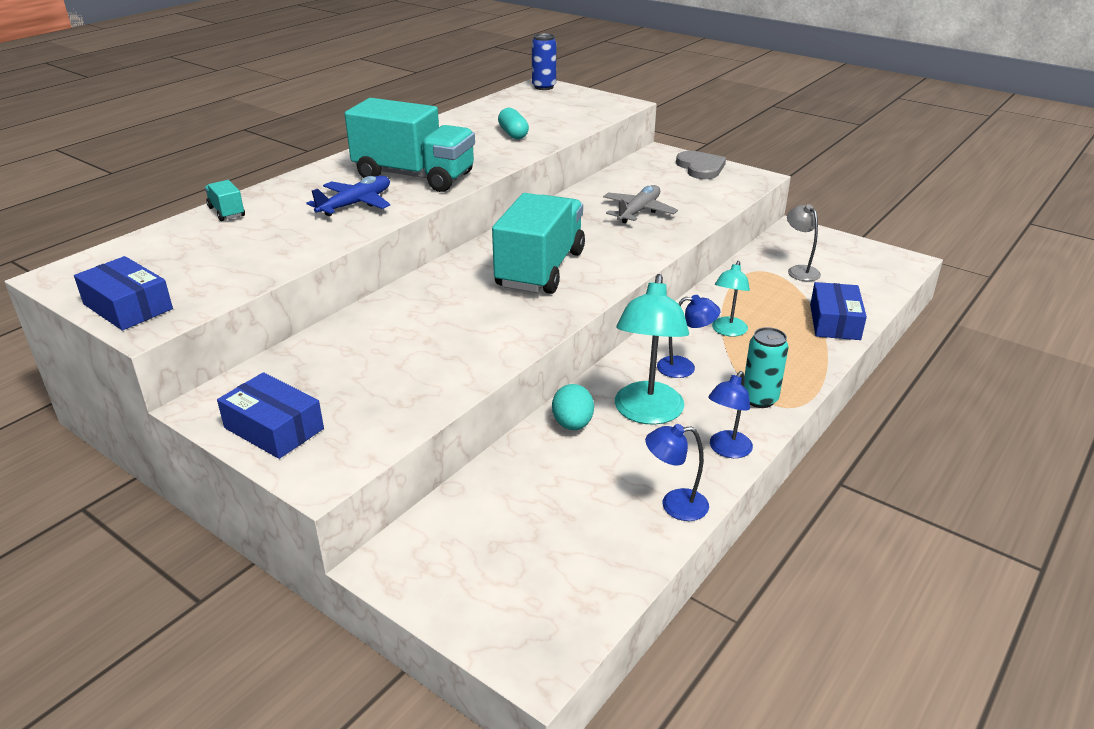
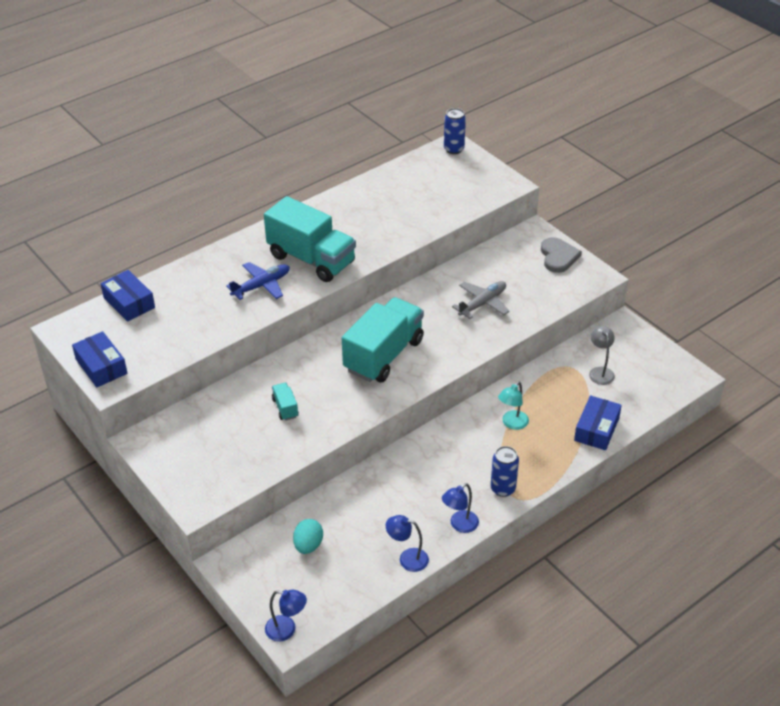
camera: 15 degrees right, 10 degrees up
turquoise truck [205,180,245,221] -> turquoise truck moved to [272,383,299,421]
blue box [217,372,324,459] -> blue box moved to [100,270,155,322]
turquoise capsule [498,108,529,139] -> none
turquoise egg [552,384,594,430] -> turquoise egg moved to [293,519,323,554]
turquoise lamp [615,274,689,425] -> none
blue lamp [657,295,720,378] -> blue lamp moved to [265,590,307,642]
turquoise can [744,327,789,408] -> blue can [491,446,519,497]

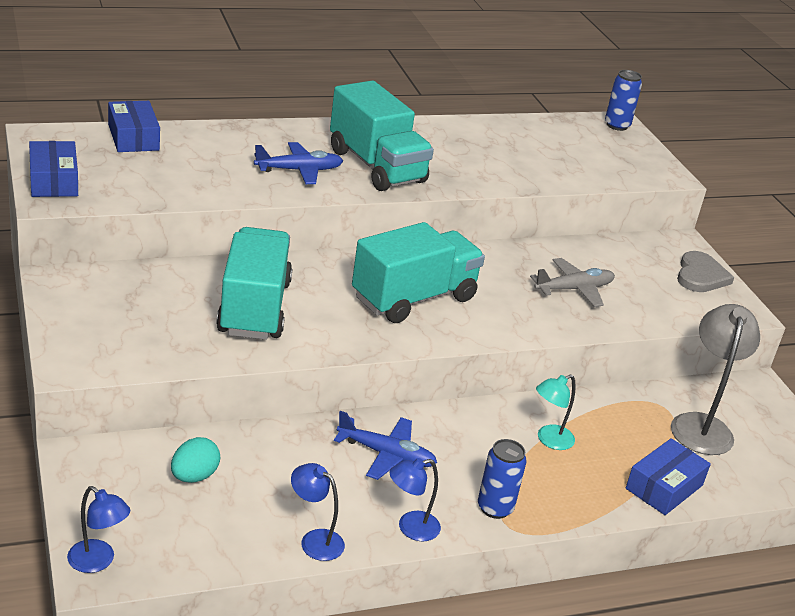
camera: 15 degrees right, 10 degrees down
turquoise truck [272,383,299,421] -> turquoise truck [216,227,292,340], size x2.43
grey lamp [589,326,615,385] -> grey lamp [671,304,760,455], size x1.73
none -> blue plane [334,411,437,480]

